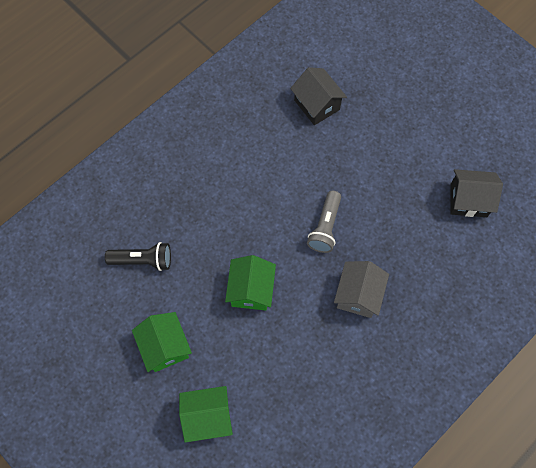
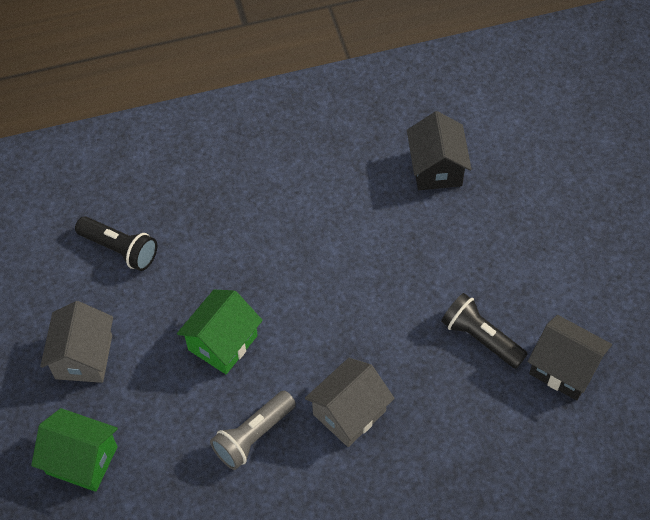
camera: 30 degrees right, 10 degrees down
green house [132,312,192,372] -> grey house [40,301,113,383]
grey flashlight [307,191,341,253] -> grey flashlight moved to [210,391,296,470]
none -> black flashlight [441,293,527,368]

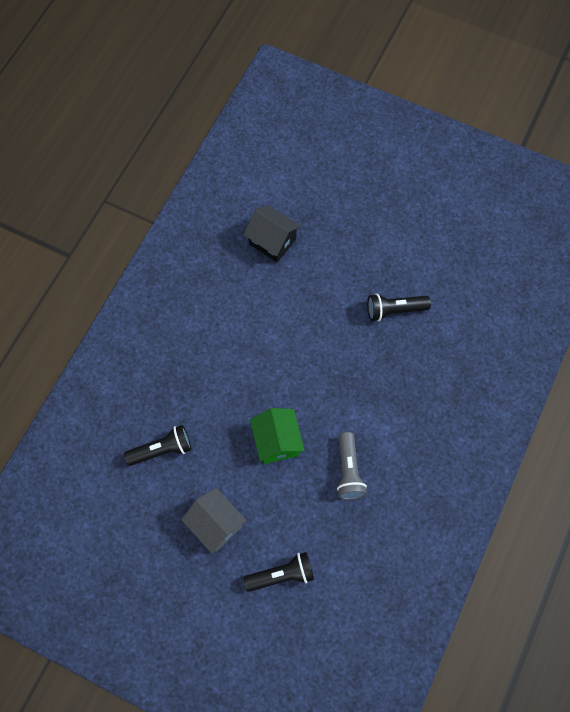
camera: 50 degrees left, 10 degrees up
green house [31,408,118,492] -> black flashlight [244,552,314,592]
grey house [305,358,394,447] -> none
black house [528,315,612,401] -> none

